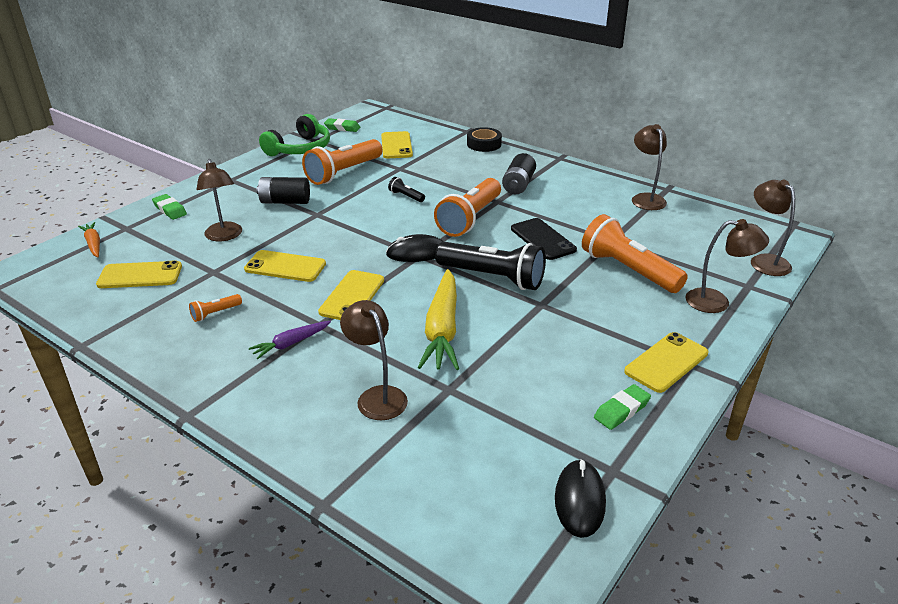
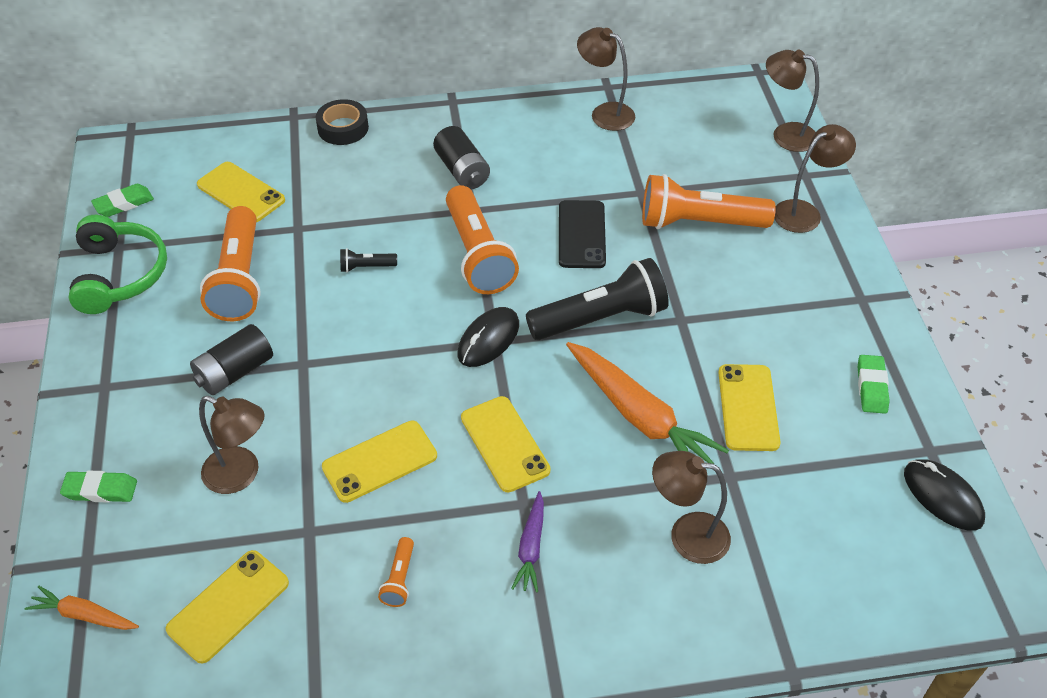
camera: 45 degrees left, 15 degrees up
yellow carrot [417,269,459,370] -> orange carrot [566,342,729,464]
black phone [511,218,577,260] -> black phone turned 75 degrees clockwise [559,200,606,268]
yellow phone [624,332,708,393] -> yellow phone moved to [718,364,781,451]

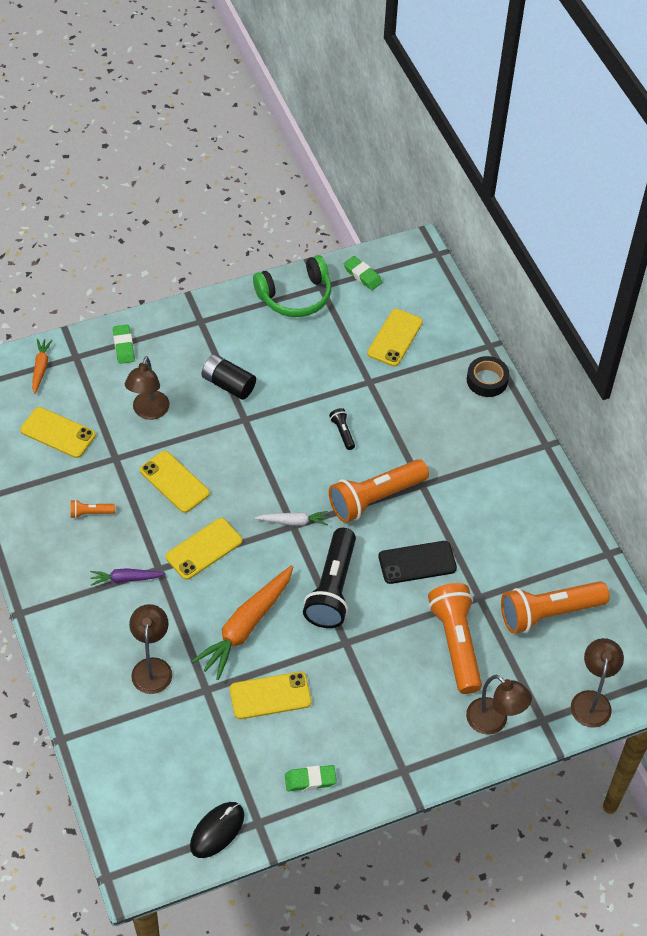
camera: 75 degrees right, 5 degrees up
orange flashlight [200,206,261,321] -> orange flashlight moved to [501,581,610,634]
black battery [433,126,490,189] -> none
black mouse [457,307,519,367] -> white carrot [255,511,328,526]
black flashlight [526,258,669,340] -> black flashlight turned 45 degrees clockwise [303,528,356,628]
brown lamp [577,27,635,131] -> none

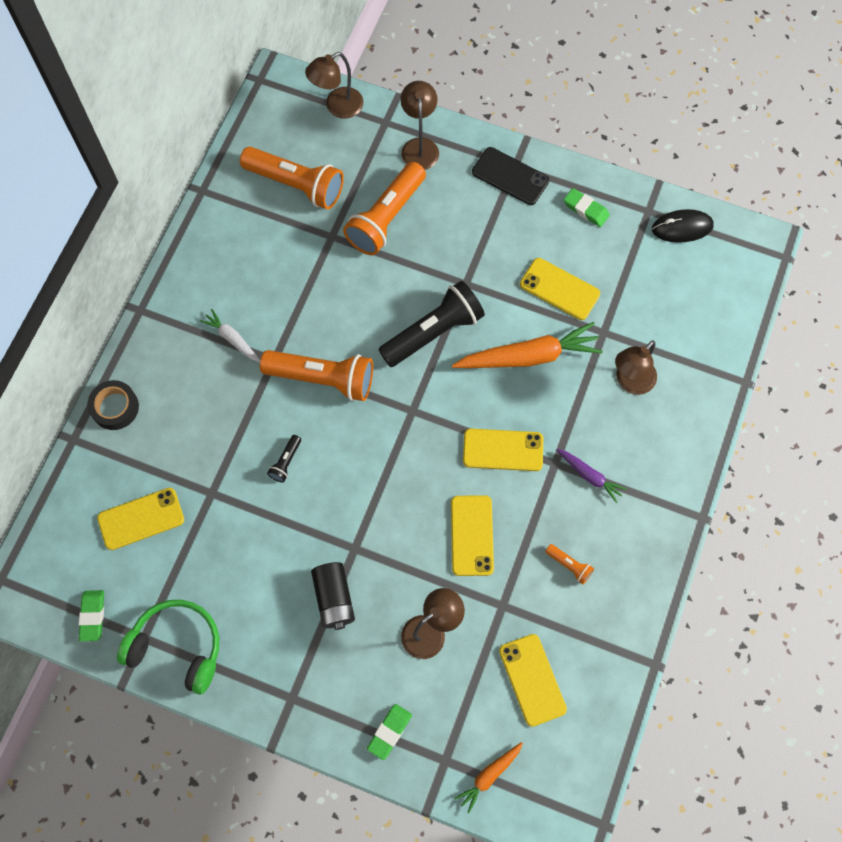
camera: 135 degrees left, 15 degrees up
white carrot [255,511,328,526] -> white carrot moved to [200,309,260,362]
black phone [379,541,457,584] -> black phone moved to [472,147,549,205]

